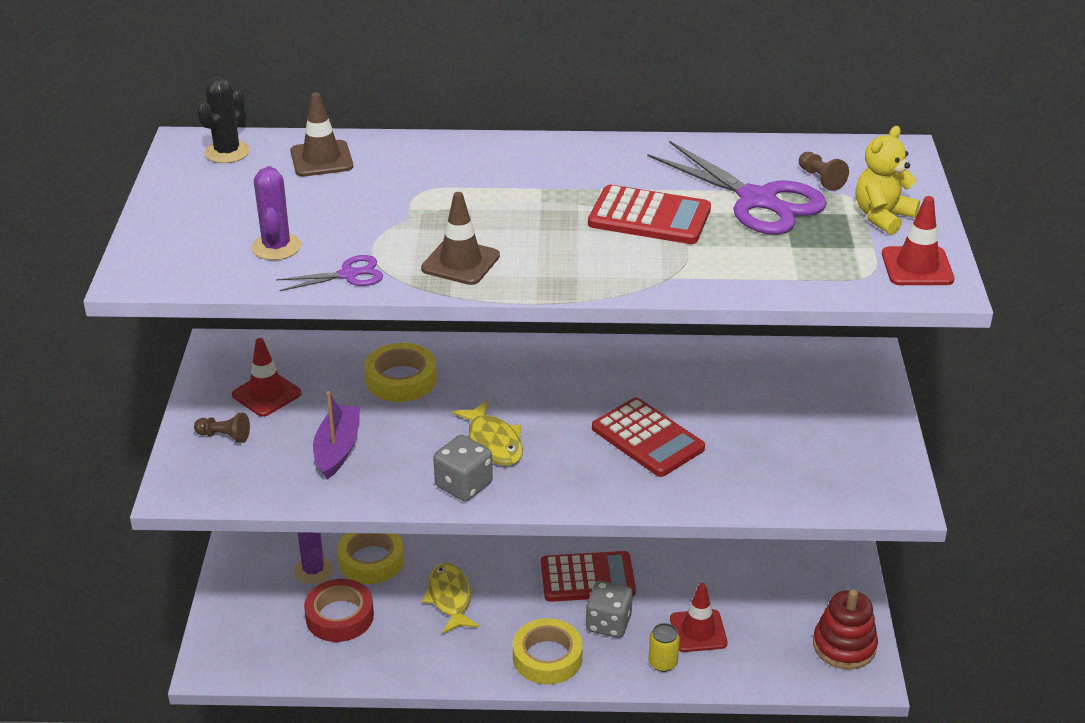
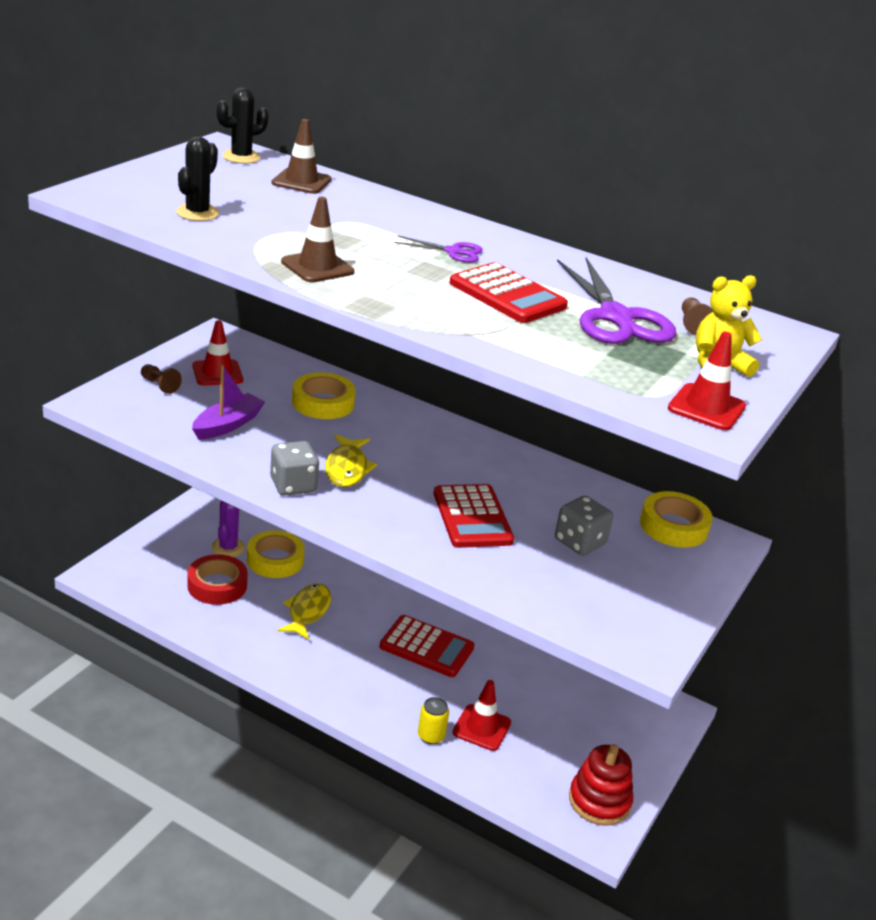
camera: 25 degrees right, 5 degrees down
purple cactus [252,166,301,260] -> black cactus [176,136,219,221]
purple scissors [276,255,383,291] -> purple scissors moved to [394,235,483,263]
yellow tape [513,618,583,684] -> yellow tape moved to [640,491,713,548]
grey dice [586,581,633,638] -> grey dice moved to [555,496,613,556]

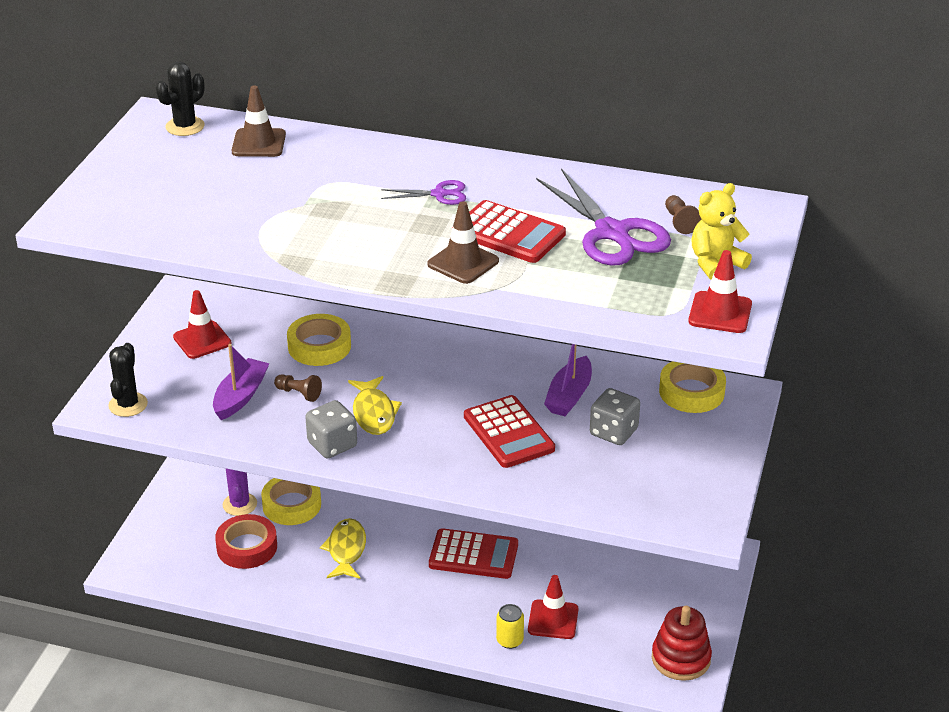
camera: 10 degrees left, 5 degrees up
brown pawn [141,364,182,394] -> brown pawn moved to [274,374,322,402]
black cactus [176,136,219,221] -> black cactus moved to [108,343,148,417]
brown traffic cone [281,197,354,283] -> brown traffic cone moved to [427,201,499,284]
none -> purple boat [544,344,592,416]

